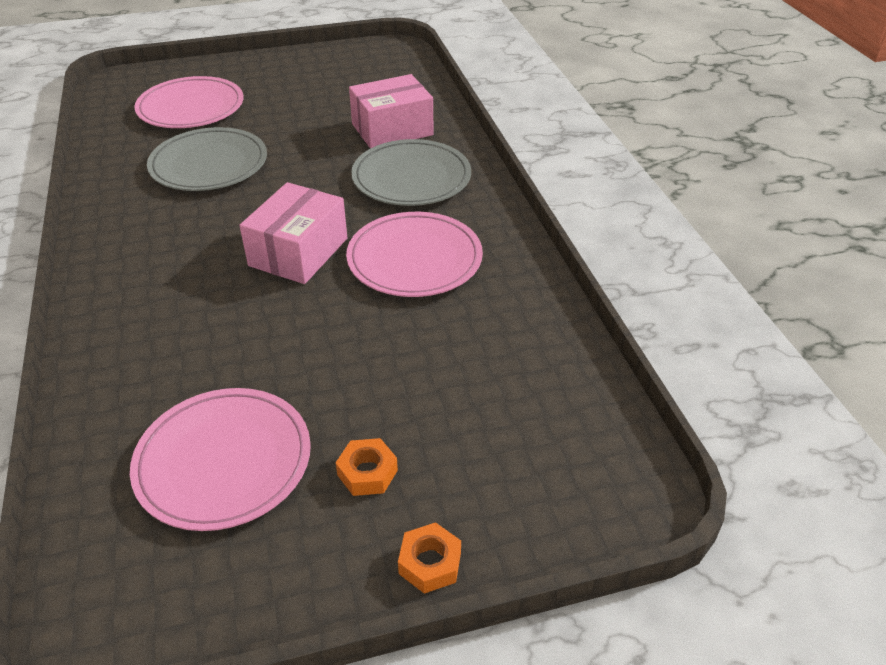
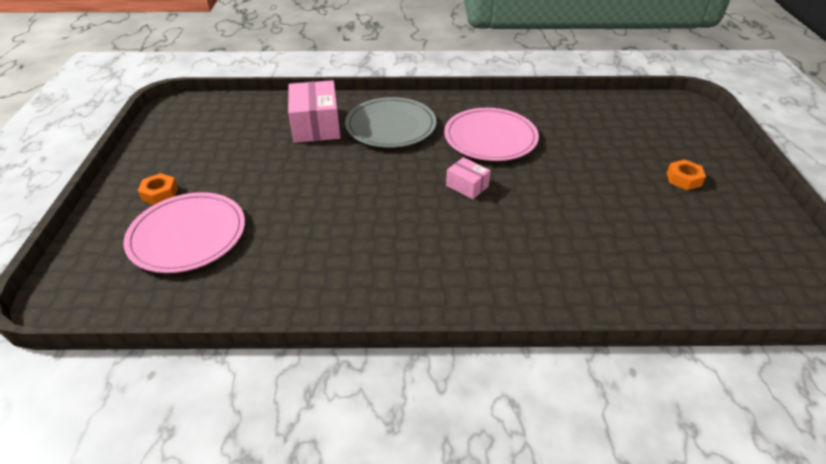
camera: 75 degrees left, 0 degrees up
pink plate [130,388,311,531] -> none
grey plate [147,127,267,191] -> none
pink box [239,182,347,284] -> pink box [446,157,491,199], size x0.53
orange nut [398,522,461,594] -> orange nut moved to [138,173,178,205]

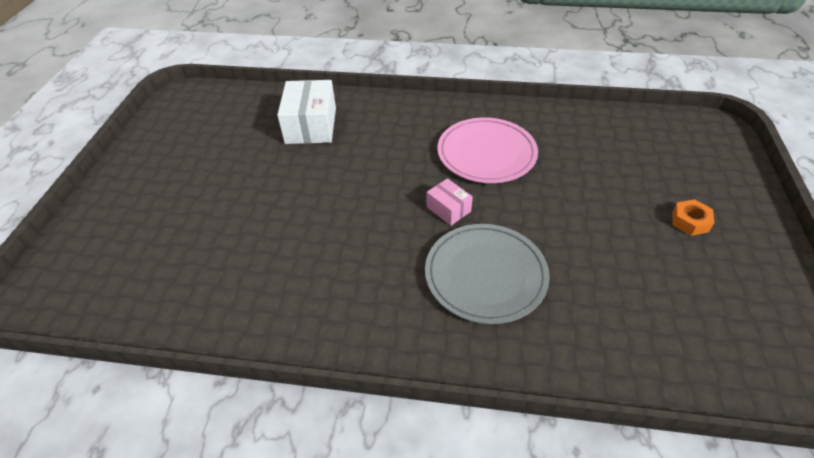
camera: 10 degrees right, 5 degrees up
pink plate [124,192,245,273] -> none
orange nut [138,173,178,205] -> none
pink box [288,80,340,143] -> white box [277,80,336,144]
grey plate [345,97,437,148] -> grey plate moved to [425,224,550,324]

